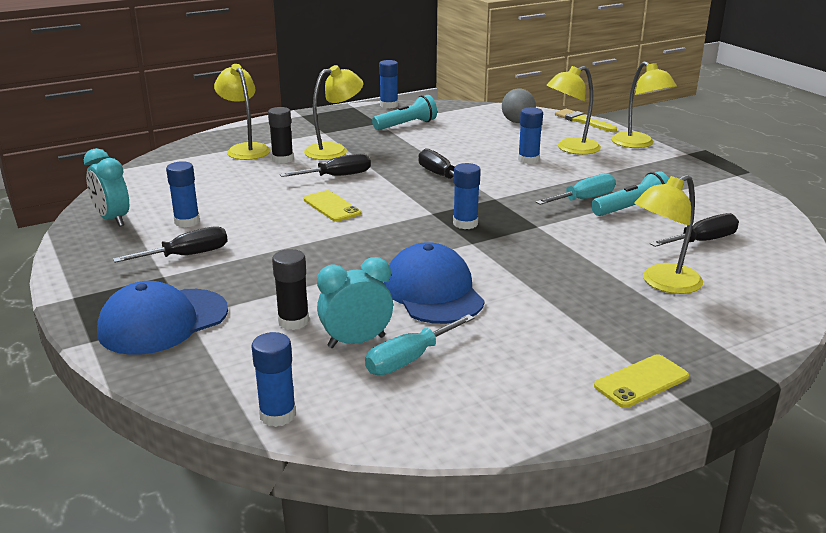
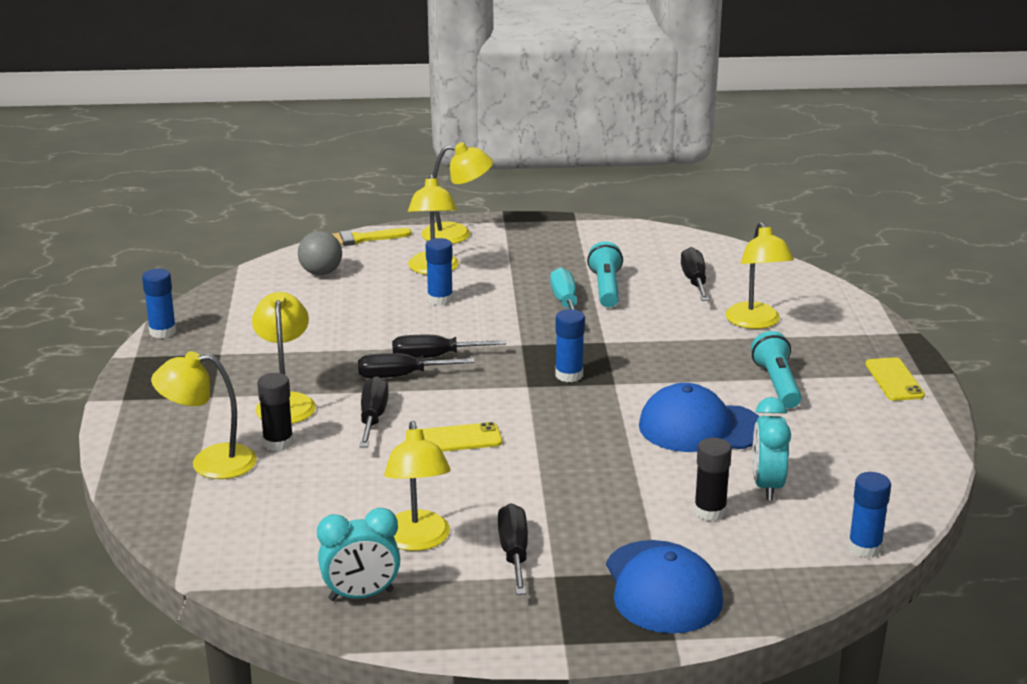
camera: 65 degrees left, 0 degrees up
blue glue stick [166,161,200,228] -> yellow lamp [384,421,451,551]
turquoise screwdriver [365,314,474,375] -> none
turquoise flashlight [372,95,437,130] -> turquoise flashlight moved to [751,331,802,408]
none -> black screwdriver [358,353,475,378]

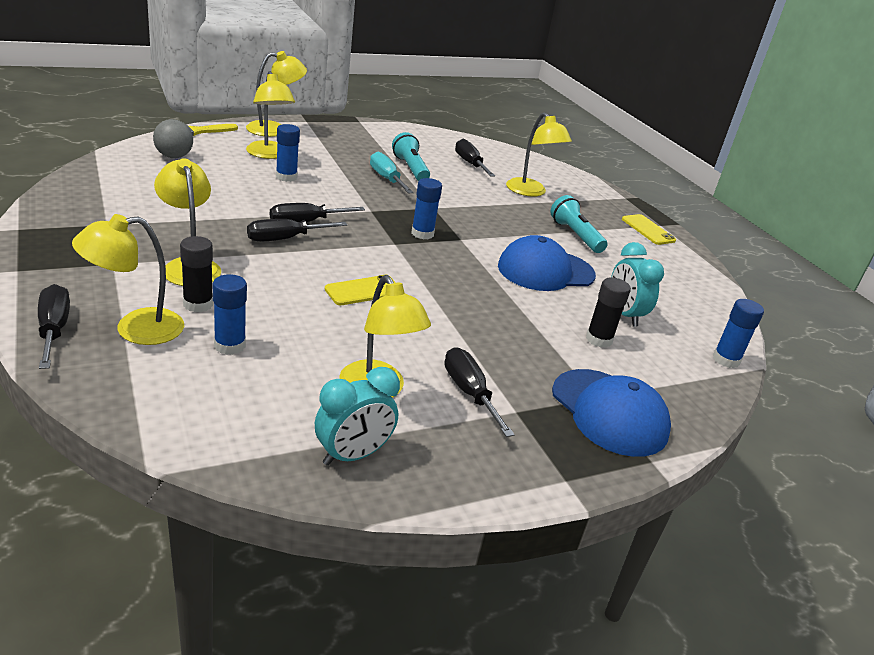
camera: 25 degrees left, 5 degrees up
blue glue stick [142,269,176,338] -> blue glue stick moved to [213,274,247,355]
black screwdriver [359,376,389,448] -> black screwdriver moved to [38,284,70,369]

